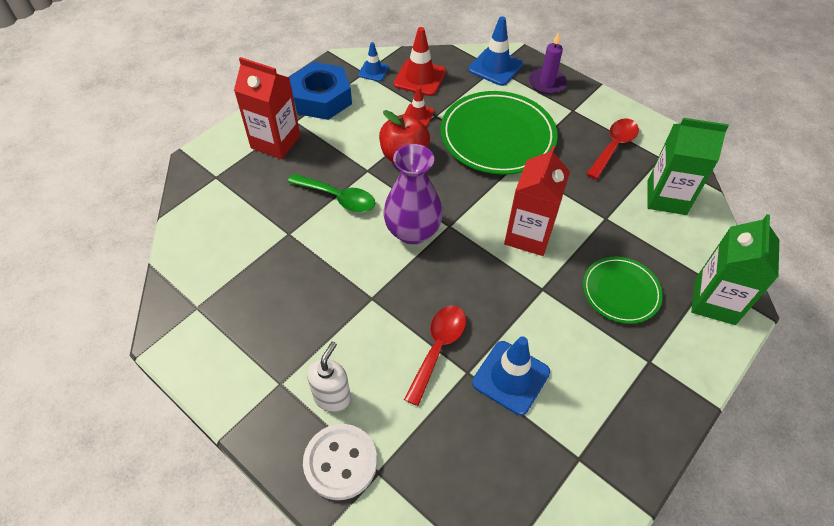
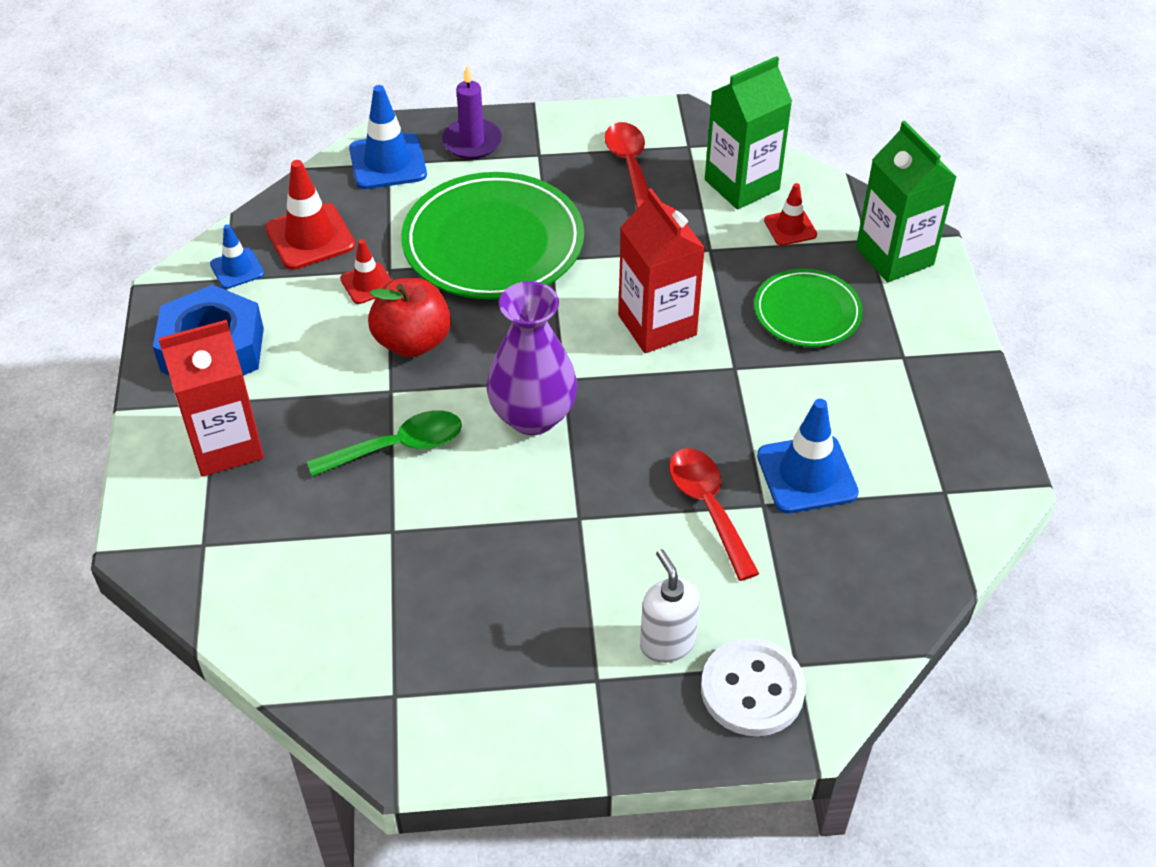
camera: 45 degrees left, 5 degrees down
none -> red traffic cone [764,183,817,246]

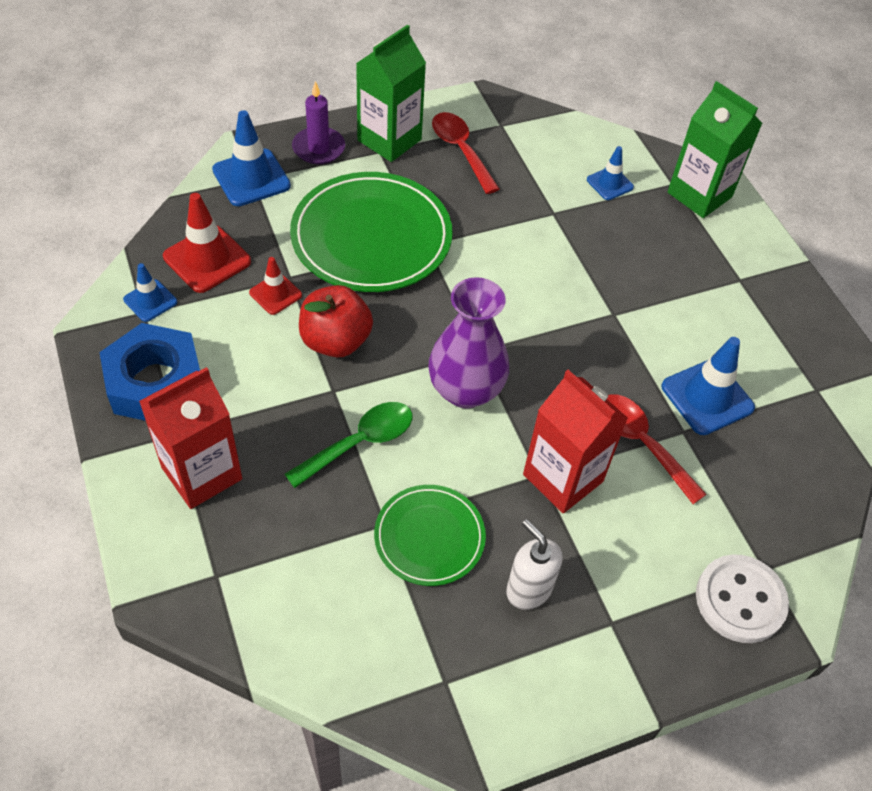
camera: 20 degrees left, 5 degrees up
red carton [618,188,705,353] -> red carton moved to [523,370,628,513]
white soap dispenser [640,549,700,663] -> white soap dispenser moved to [506,519,563,610]
green carton [705,56,792,210] -> green carton moved to [356,25,426,162]
green plate [754,269,863,347] -> green plate moved to [374,485,486,586]
red traffic cone [764,183,817,246] -> blue traffic cone [587,146,634,200]

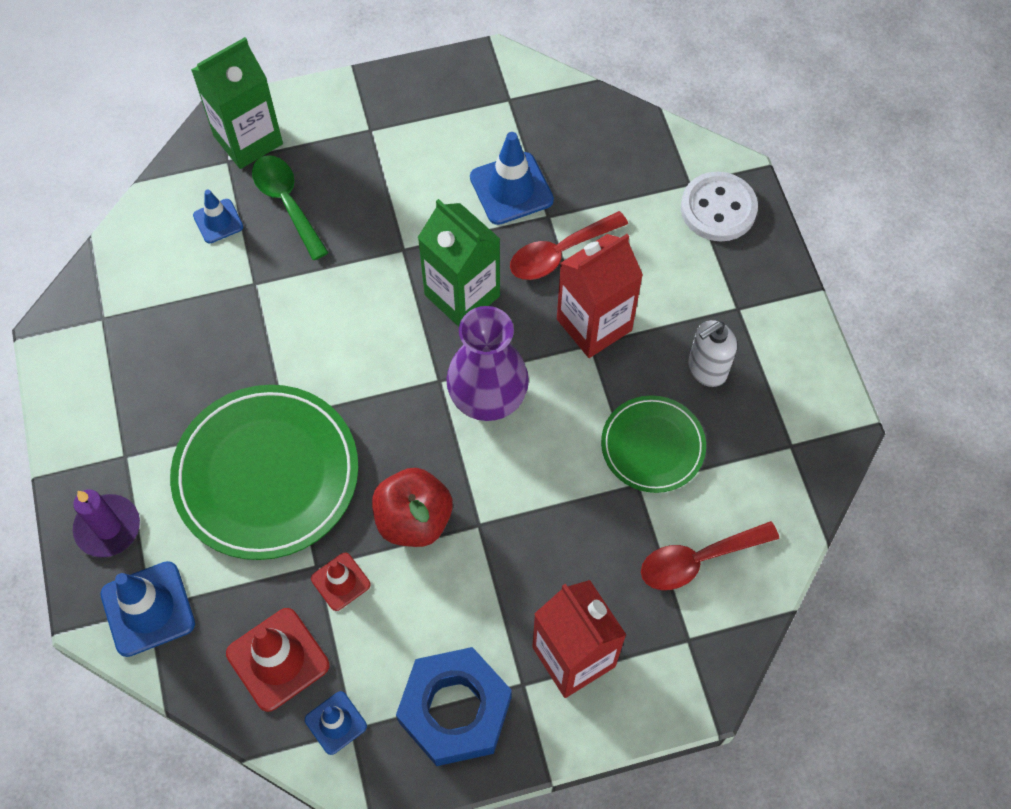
camera: 80 degrees left, 10 degrees up
green spoon [285,402,412,488] -> green spoon moved to [252,155,329,260]
green carton [356,25,426,162] -> green carton moved to [417,199,500,327]
red spoon [432,112,500,194] -> red spoon moved to [641,521,779,590]

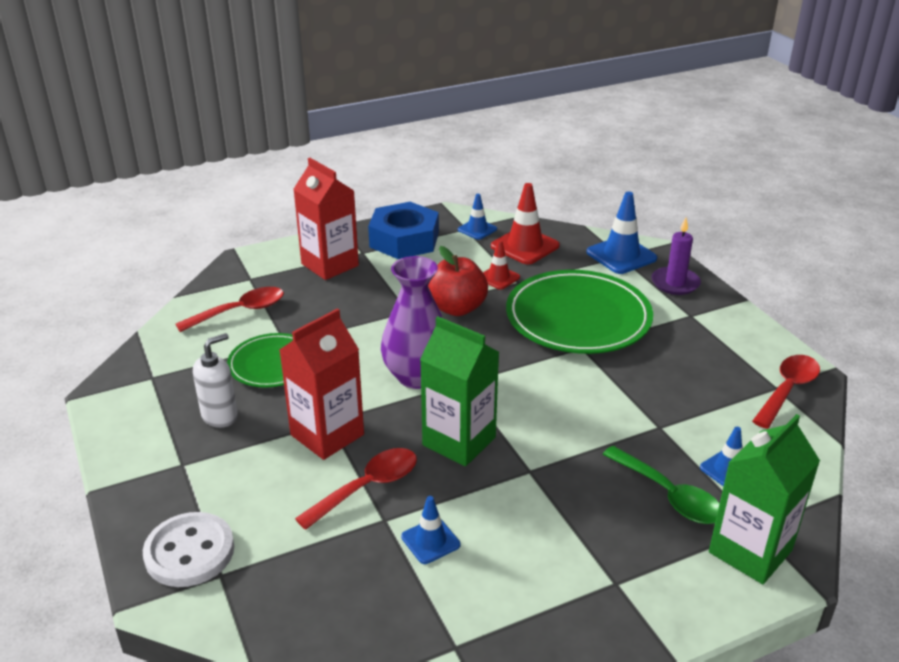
camera: 170 degrees right, 30 degrees down
blue traffic cone [470,132,554,225] -> blue traffic cone [401,496,460,564], size x0.59
none -> red spoon [752,355,820,429]

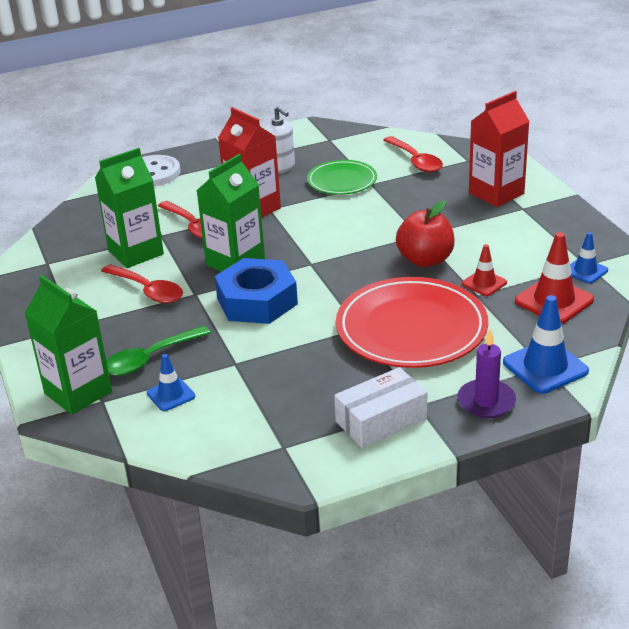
camera: 95 degrees right, 0 degrees up
blue nut [368,202,439,259] -> blue nut moved to [215,258,298,324]
purple vase [381,256,443,389] -> none
blue traffic cone [401,496,460,564] -> green carton [95,148,164,268]
green plate [506,270,653,354] -> red plate [336,277,488,368]
red spoon [752,355,820,429] -> red spoon moved to [101,264,183,303]
none -> white box [334,367,427,448]

